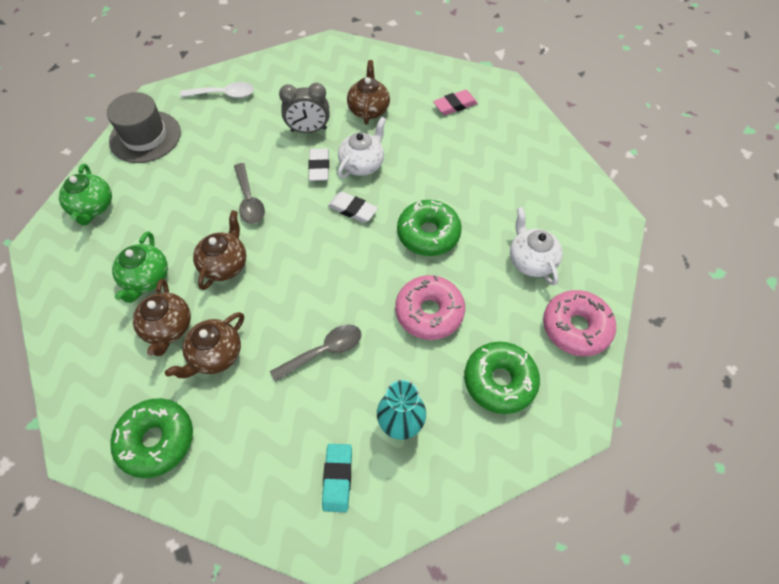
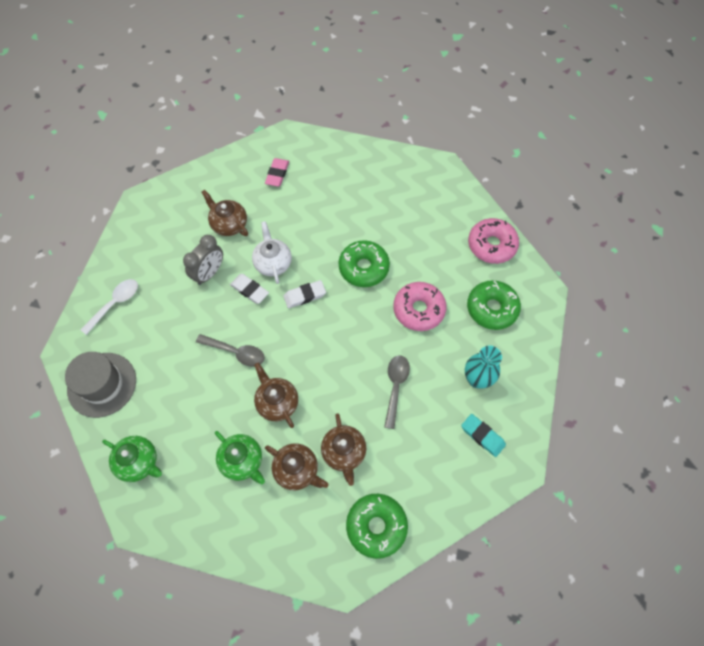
camera: 50 degrees left, 5 degrees up
white teapot [510,207,562,286] -> none

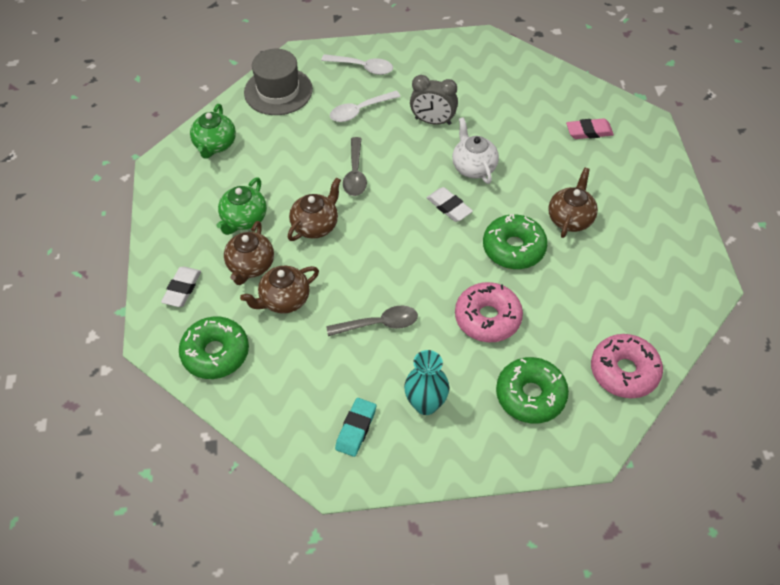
camera: 70 degrees right, 10 degrees down
brown teapot [201,189,248,236] -> brown teapot moved to [548,167,598,238]
white eraser [230,274,269,304] -> white eraser moved to [161,267,201,307]
white teapot [252,221,292,284] -> white teapot turned 75 degrees counterclockwise [452,117,499,184]
none -> white spoon [330,91,401,122]

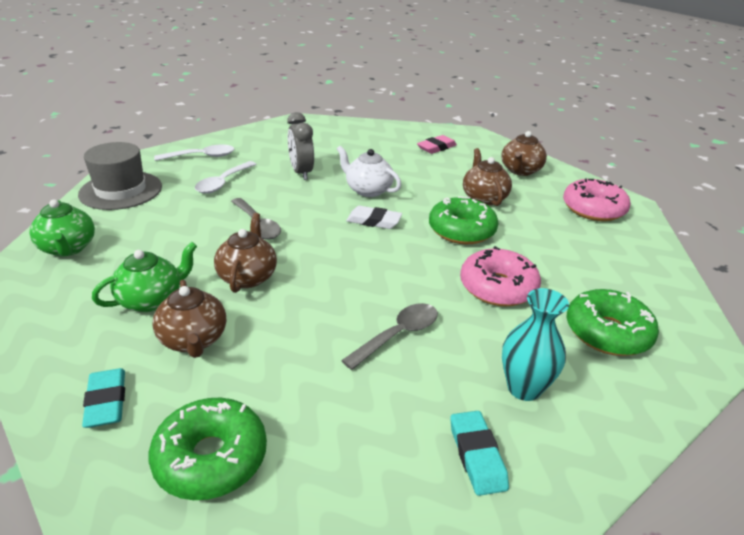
camera: 35 degrees left, 20 degrees down
white eraser [161,267,201,307] -> turquoise eraser [82,368,125,428]
green teapot [217,177,267,235] -> green teapot turned 120 degrees counterclockwise [92,242,197,312]
brown teapot [240,266,319,313] -> brown teapot moved to [501,131,547,176]
grey clock [410,75,458,125] -> grey clock turned 90 degrees clockwise [287,112,314,180]
pink donut [591,334,663,398] -> pink donut moved to [563,178,631,221]

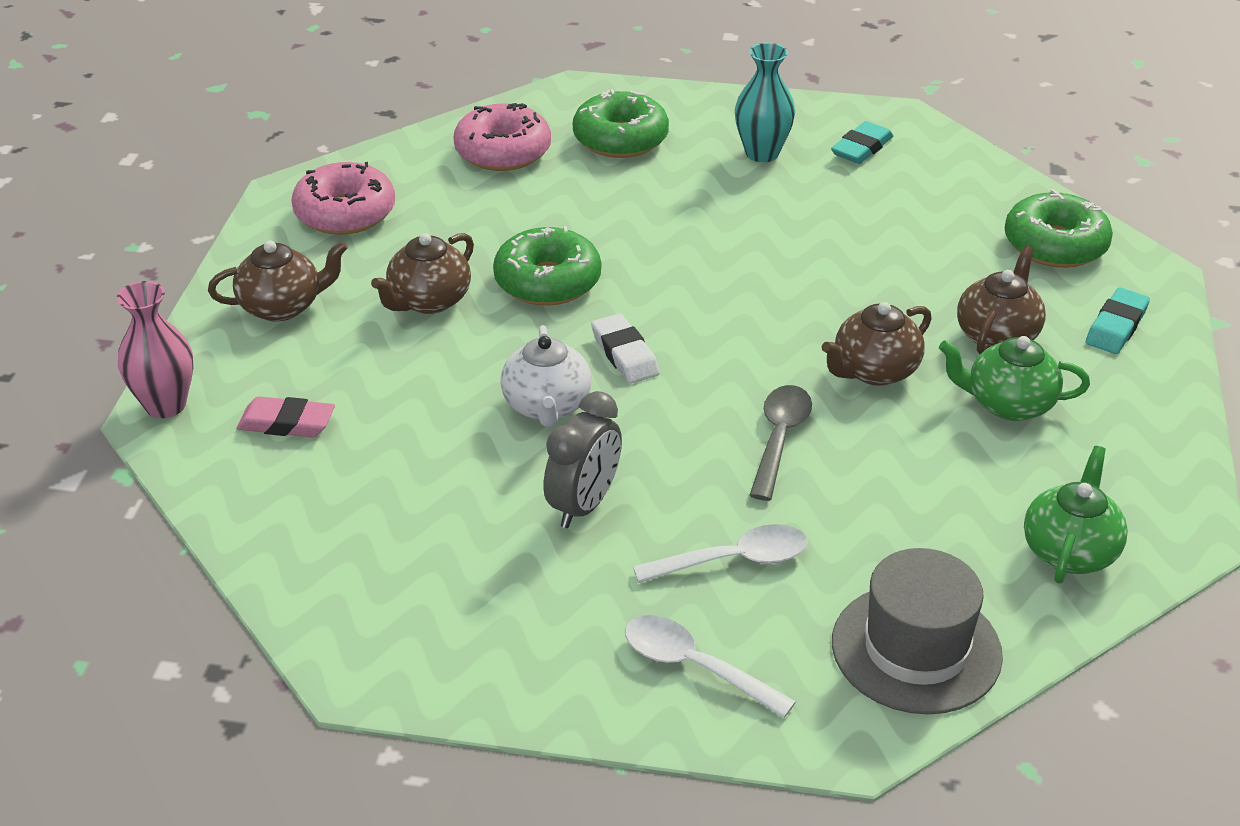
camera: 130 degrees left, 5 degrees up
grey spoon [341,303,438,370] -> none
pink donut [460,246,541,306] -> pink donut moved to [453,103,551,171]
none -> pink vase [117,281,193,418]

